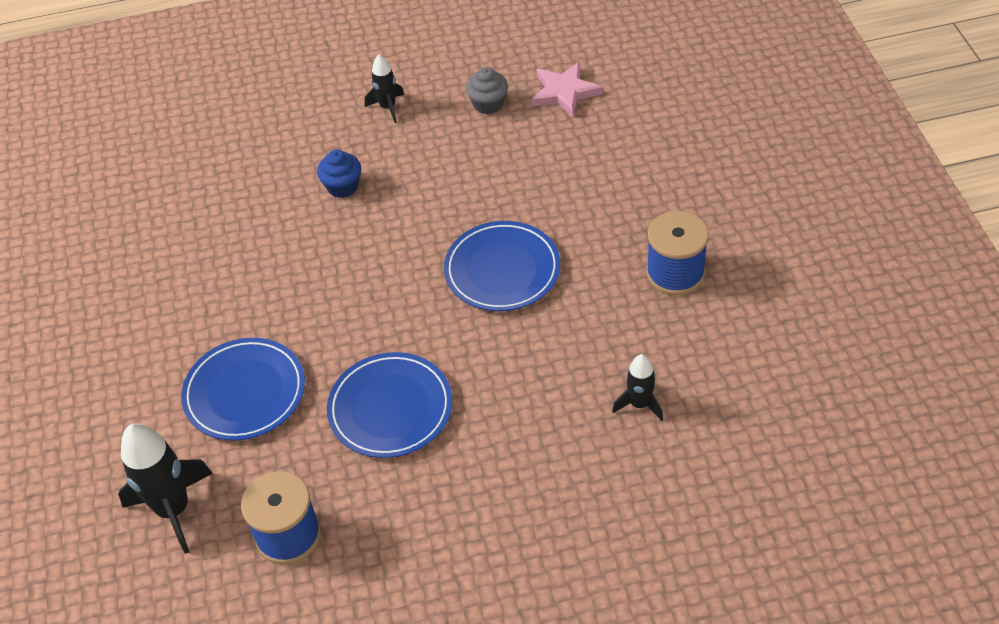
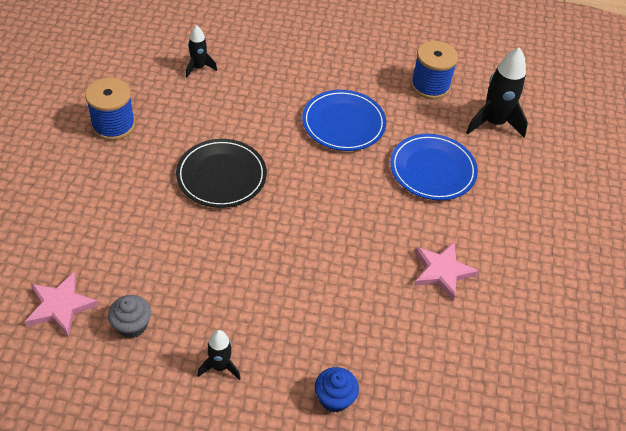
camera: 165 degrees left, 0 degrees up
blue cupcake [317,150,361,198] -> blue cupcake moved to [315,367,359,412]
blue plate [444,221,560,311] -> black plate [176,139,267,208]
none -> pink star [414,242,479,301]

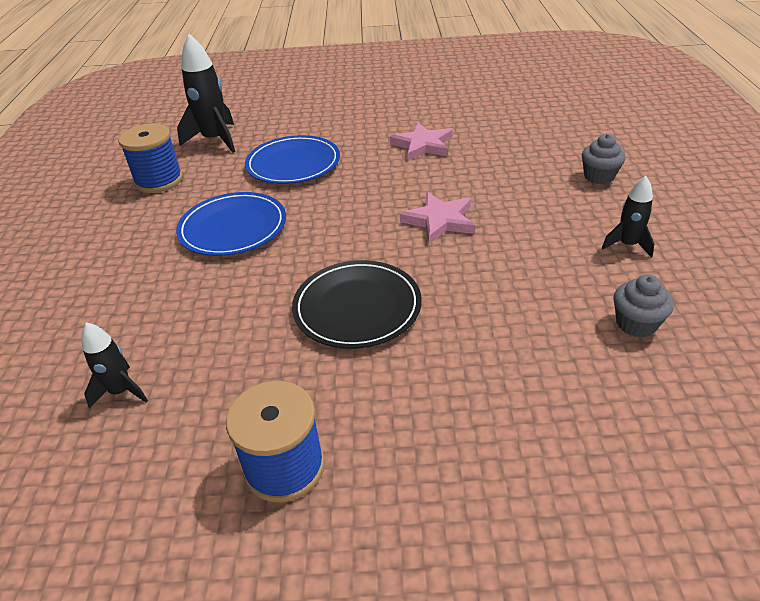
camera: 95 degrees left, 10 degrees down
pink star [25,272,99,337] -> pink star moved to [400,192,475,244]
blue cupcake [315,367,359,412] -> grey cupcake [582,134,626,184]

